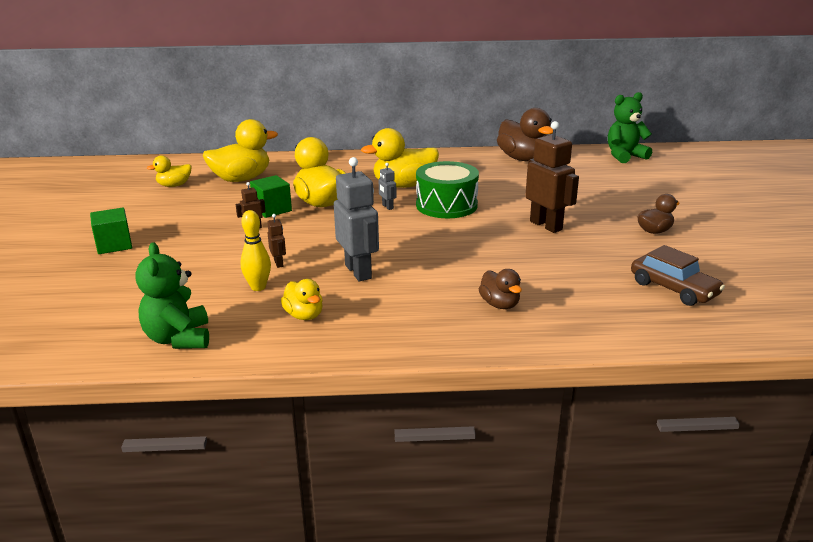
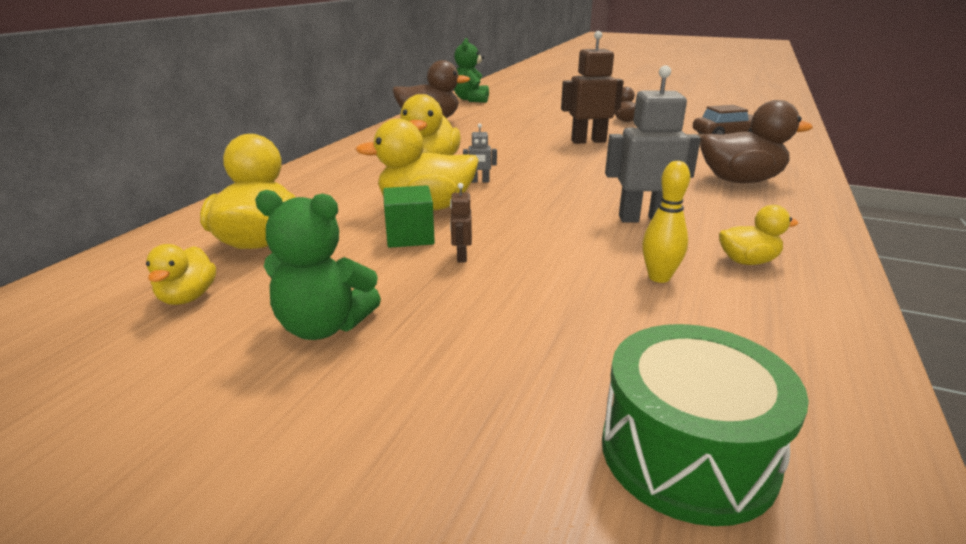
camera: 65 degrees left, 0 degrees up
green cube [90,208,132,254] -> none
green teddy bear [135,242,209,349] -> green teddy bear moved to [255,190,381,340]
brown robot [267,214,286,268] -> none
green drum [416,161,479,218] -> green drum moved to [602,324,809,526]
brown duck [479,269,522,309] -> brown duck [700,100,813,183], size x1.83

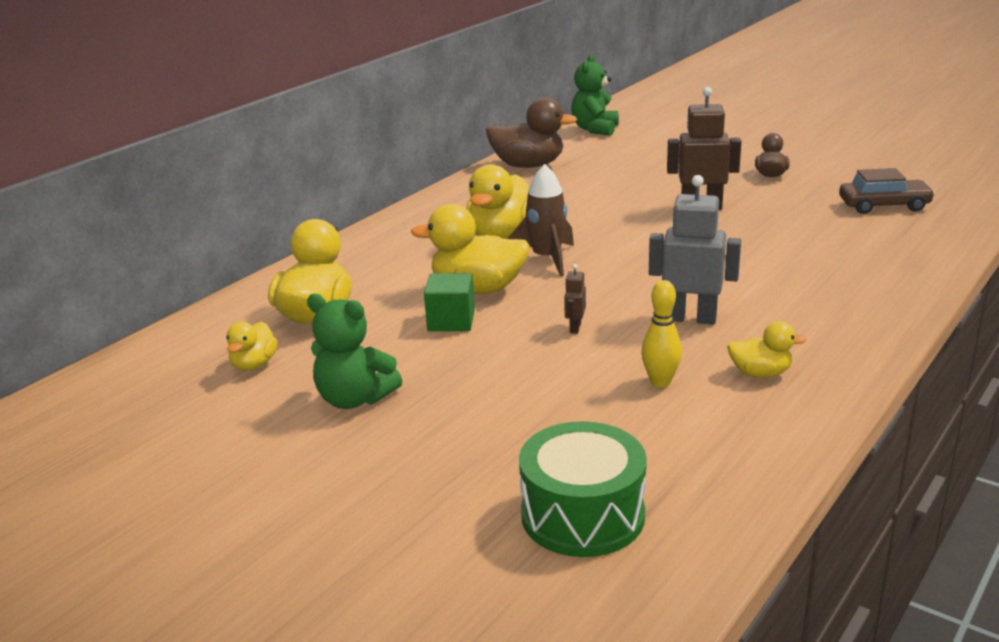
camera: 15 degrees right, 0 degrees up
brown robot [450,183,472,262] -> brown robot moved to [564,264,586,334]
grey robot [463,123,497,183] -> brown rocket [508,164,574,276]
brown duck [700,100,813,183] -> none

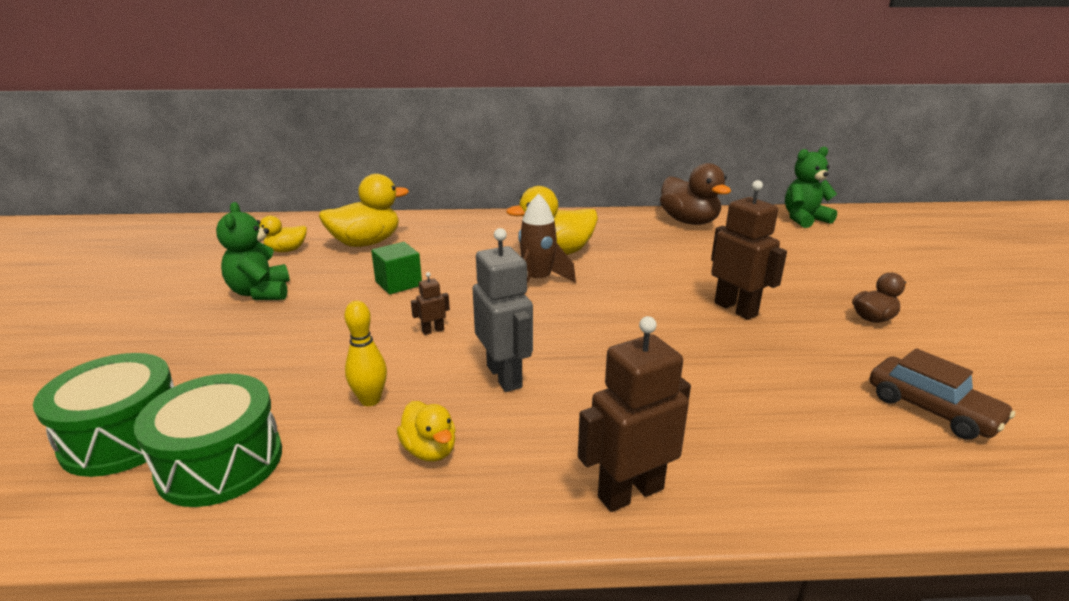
camera: 50 degrees right, 0 degrees up
yellow duck [411,204,530,294] -> none
none -> green drum [134,374,282,507]
none -> brown robot [578,316,691,512]

